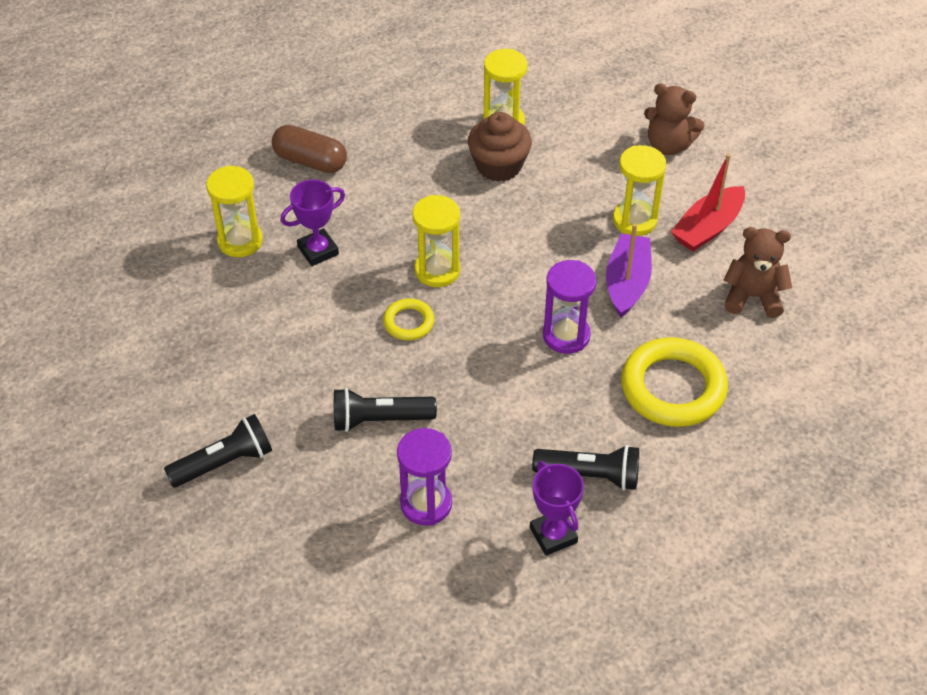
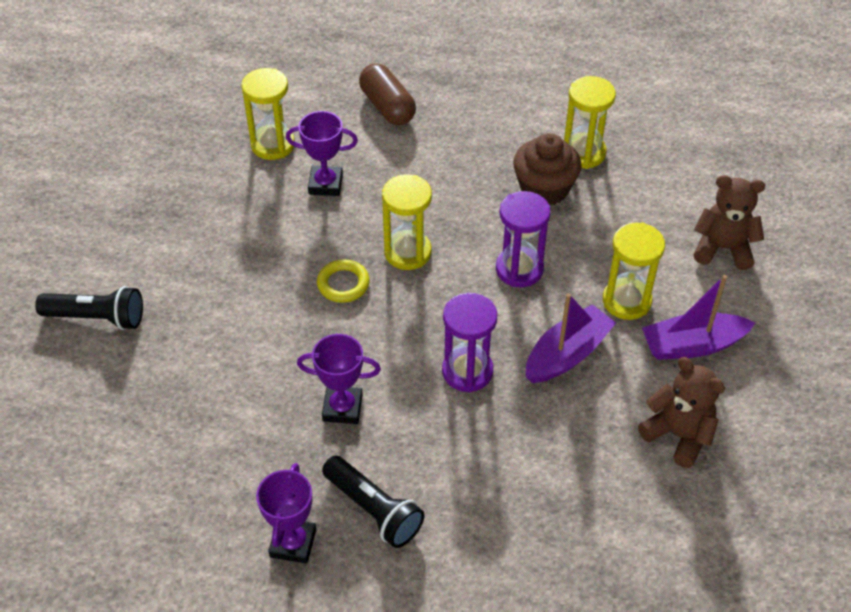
camera: 35 degrees right, 0 degrees up
black flashlight [334,388,437,432] -> none
purple hourglass [397,428,452,526] -> purple hourglass moved to [496,191,551,287]
yellow ring [621,337,728,427] -> none
brown teddy bear [644,84,704,155] -> brown teddy bear turned 135 degrees clockwise [694,175,765,270]
red boat [671,153,745,251] -> purple boat [642,275,755,360]
none -> purple trophy [297,334,381,424]

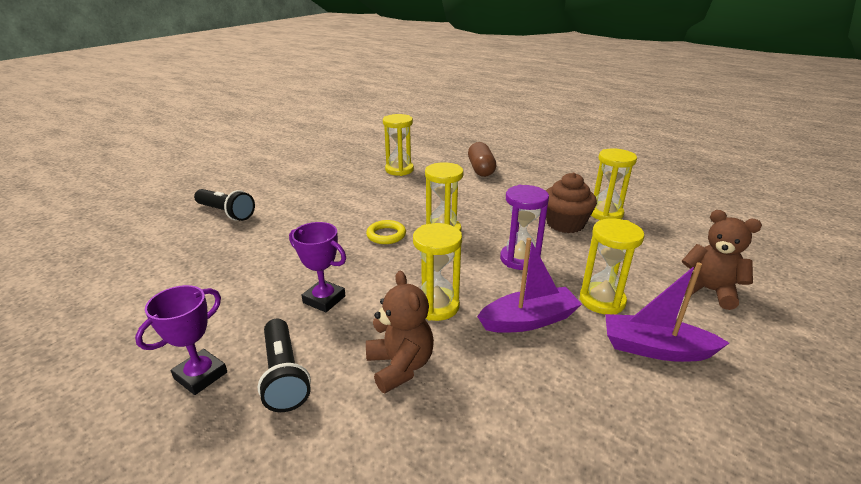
camera: 25 degrees right, 20 degrees down
purple trophy [286,111,358,196] -> none
purple hourglass [442,293,497,393] -> yellow hourglass [413,223,462,321]
brown teddy bear [638,357,725,468] -> brown teddy bear moved to [366,271,434,393]

